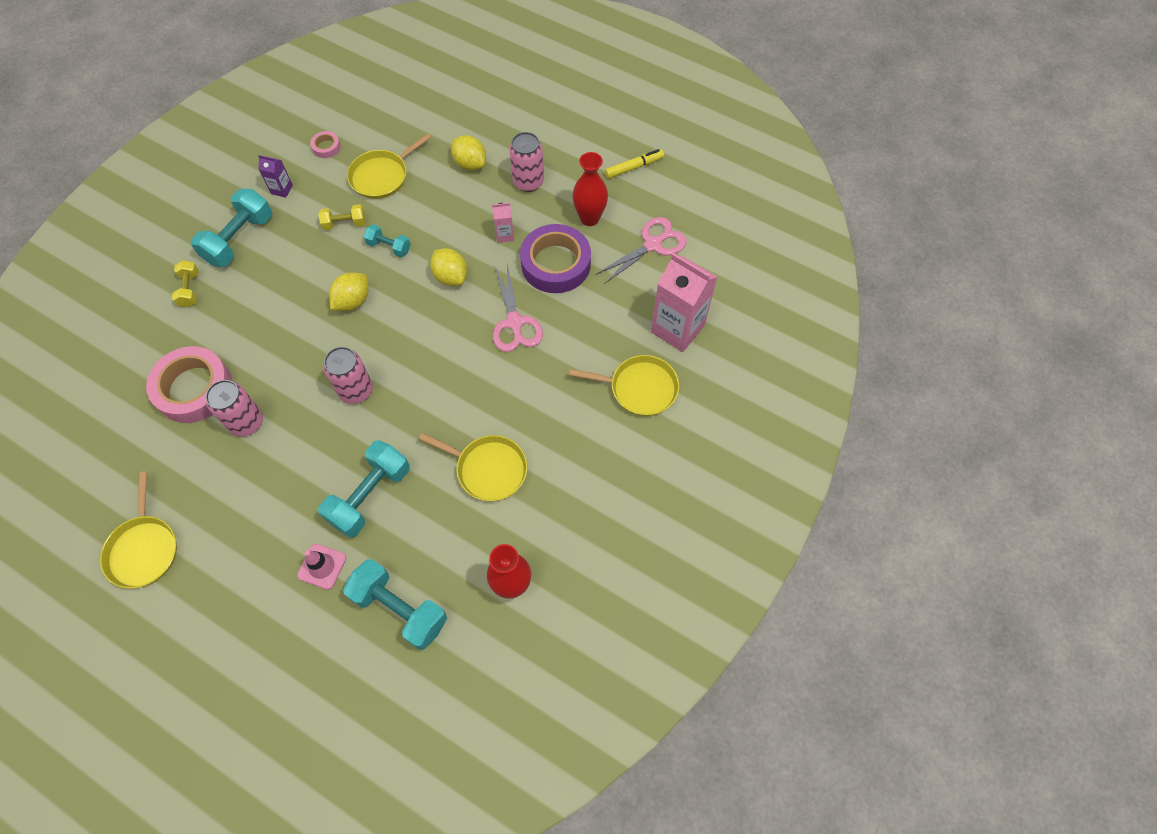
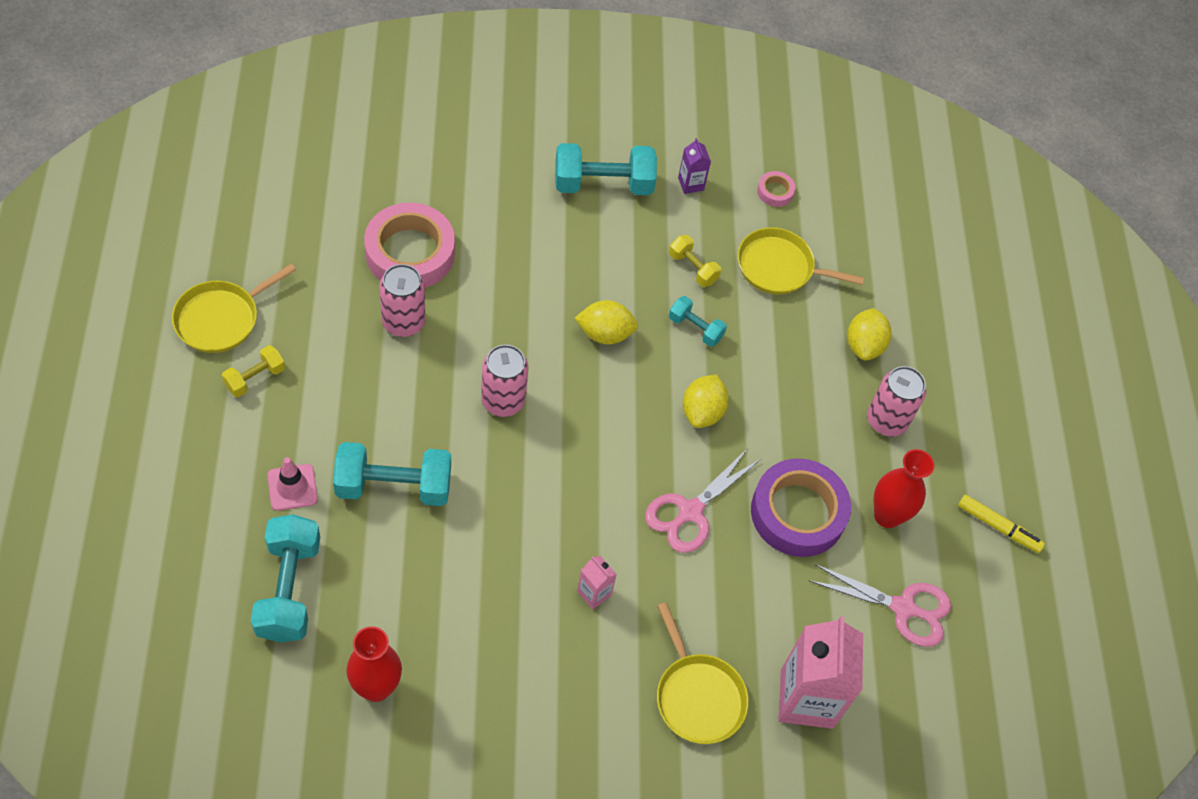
camera: 50 degrees right, 5 degrees down
yellow dumbbell [172,260,198,307] -> yellow dumbbell moved to [222,345,285,397]
turquoise dumbbell [364,224,411,257] -> turquoise dumbbell turned 45 degrees counterclockwise [669,296,727,347]
yellow pan [419,433,527,501] -> none
pink carton [492,203,514,243] -> pink carton moved to [577,556,617,610]

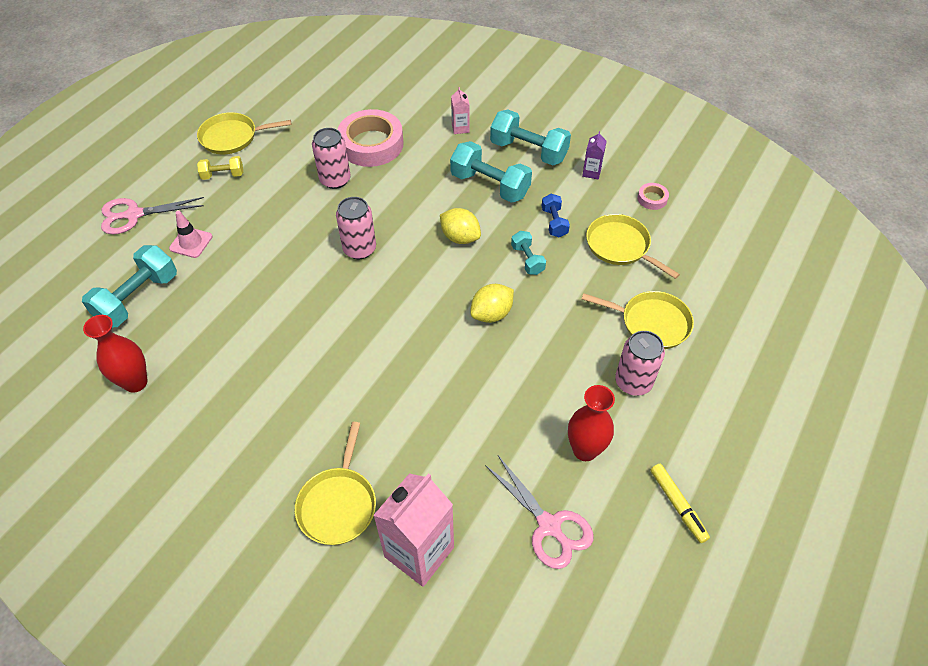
camera: 40 degrees right, 5 degrees down
turquoise dumbbell [333,442,451,506] -> turquoise dumbbell moved to [450,141,532,203]
pink carton [577,556,617,610] -> pink carton moved to [451,87,470,134]
pink scissors [645,448,762,553] -> pink scissors moved to [101,197,204,234]
yellow dumbbell [669,235,721,287] -> blue dumbbell [542,194,570,237]
purple tape [751,458,851,557] -> none
yellow lemon [847,308,892,361] -> yellow pan [582,291,694,349]

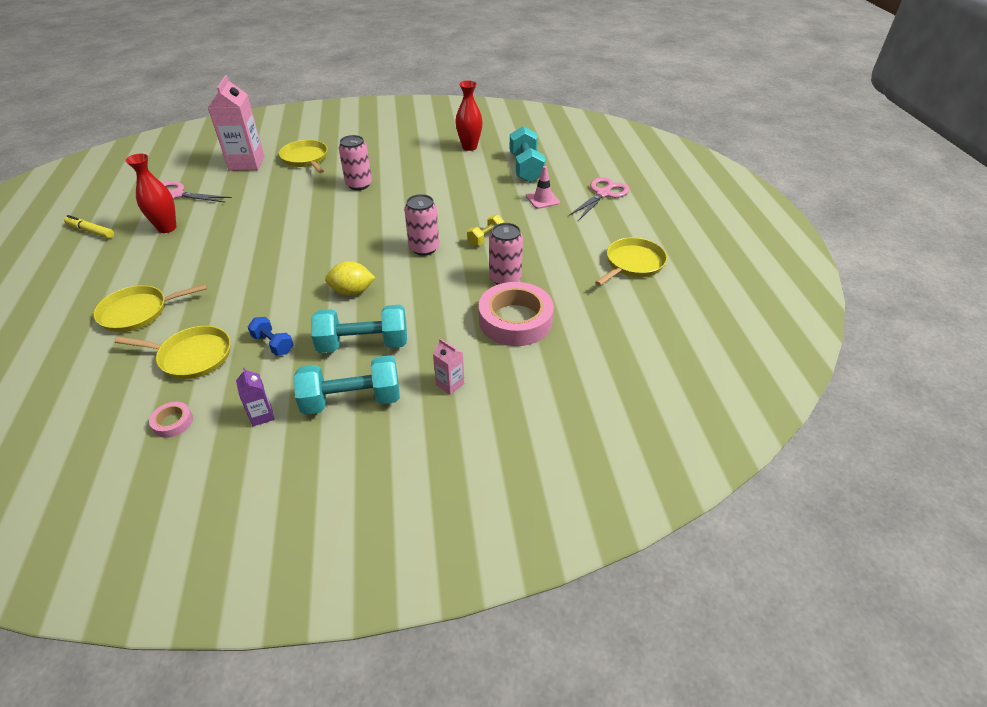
camera: 140 degrees right, 10 degrees down
yellow dumbbell [197,156,243,180] -> yellow dumbbell moved to [467,215,504,246]
yellow lemon [470,284,514,323] -> none
turquoise dumbbell [511,231,546,275] -> none
pink can [615,331,665,396] -> pink can moved to [339,135,372,190]

